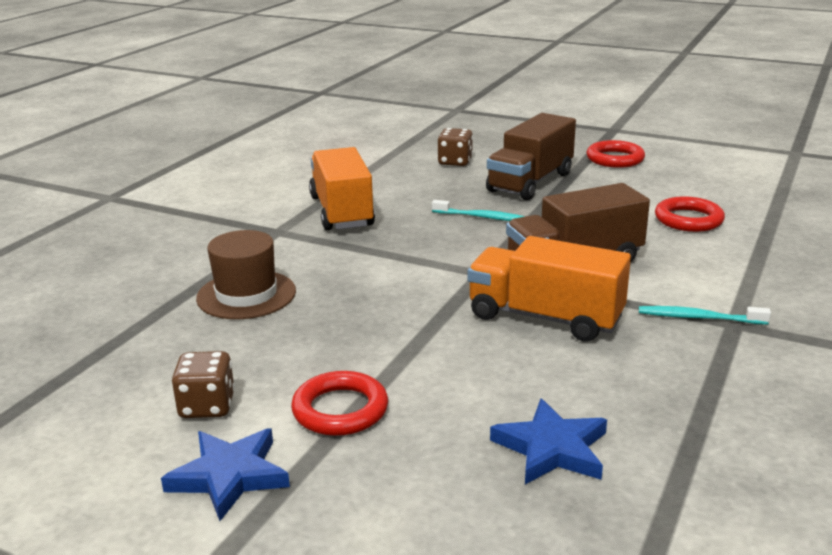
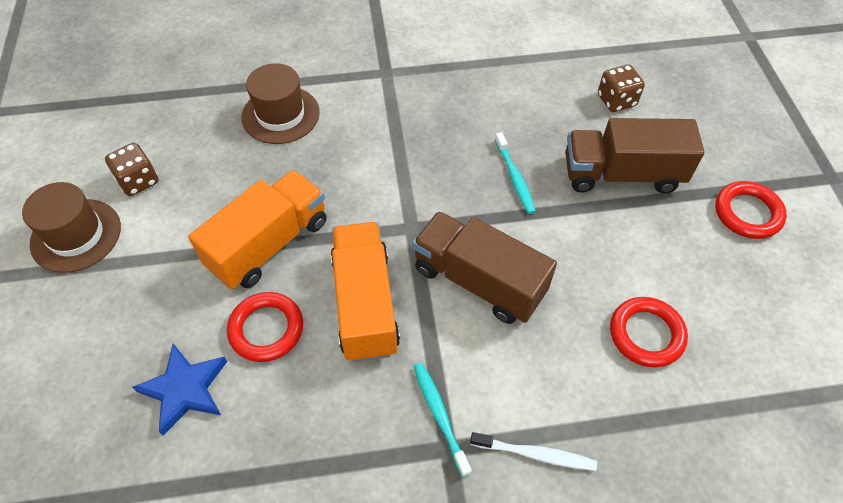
camera: 55 degrees right, 30 degrees up
blue star [161,429,290,521] -> brown hat [22,182,121,273]
red ring [291,371,388,436] -> red ring moved to [227,292,303,362]
orange truck [309,147,375,230] -> orange truck moved to [188,170,327,289]
none -> white toothbrush [470,432,597,471]

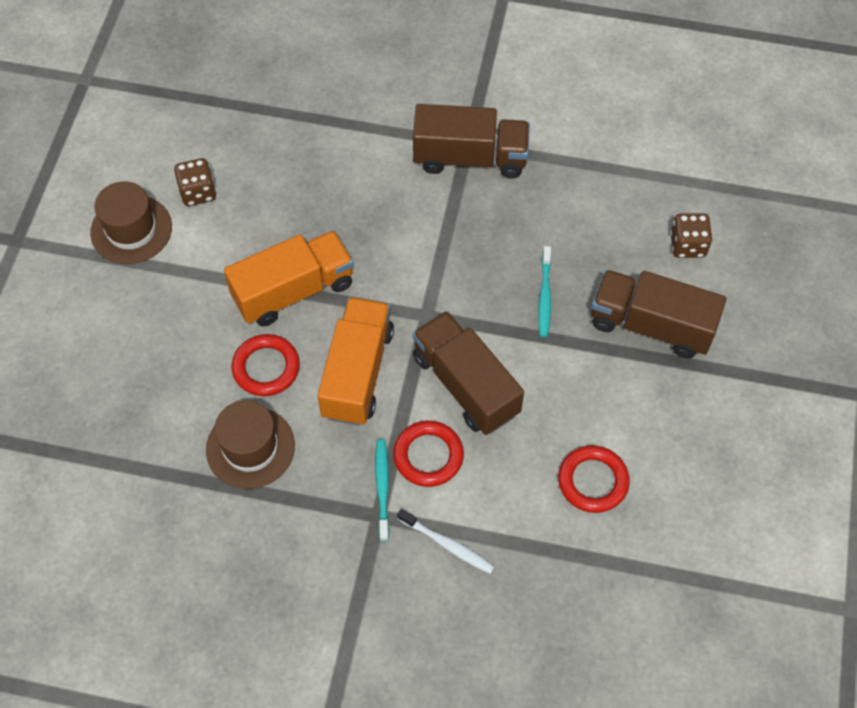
camera: 20 degrees right, 5 degrees up
blue star [132,344,227,435] -> none
brown hat [241,63,320,144] -> brown hat moved to [206,400,295,489]
red ring [715,181,787,239] -> red ring moved to [393,421,464,487]
none -> brown truck [413,104,530,179]

